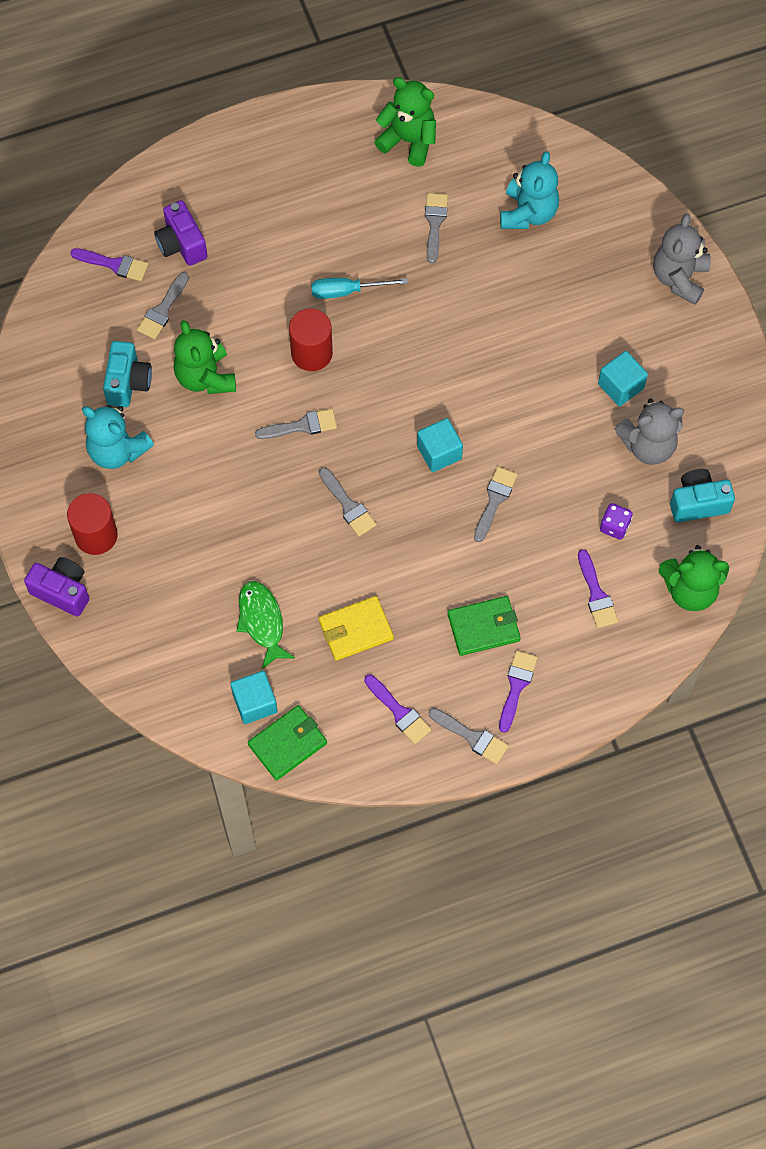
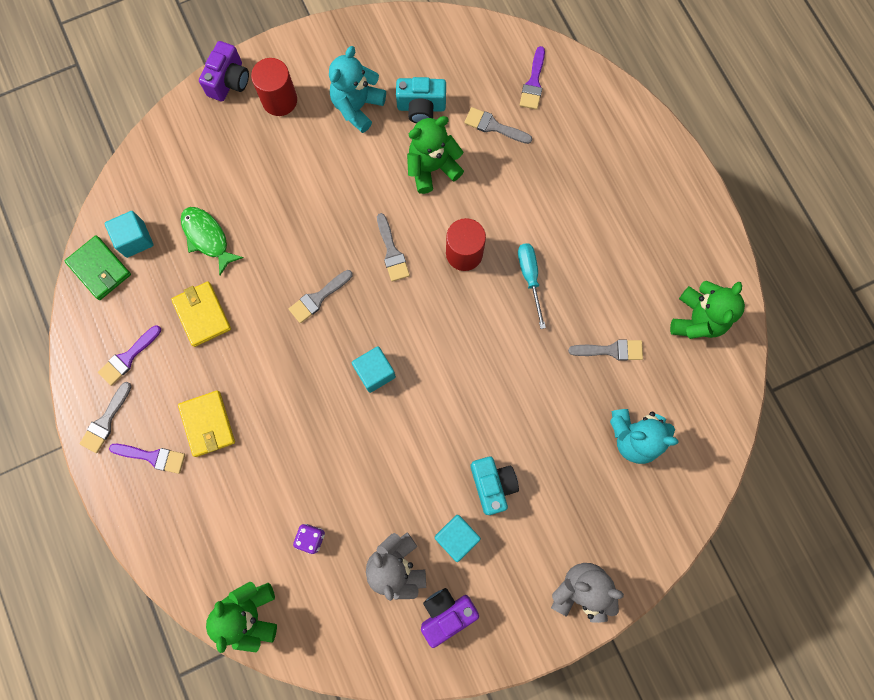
camera: 85 degrees right, 10 degrees up
purple camera [154,200,208,266] -> purple camera moved to [421,588,479,648]
green fish [236,581,295,669] -> green fish turned 105 degrees counterclockwise [181,207,244,276]
green wallet [448,596,521,656] -> yellow wallet [178,390,235,457]
grey brush [474,467,518,542] -> none
purple brush [578,549,618,628] -> none
turquoise camera [670,469,735,523] -> turquoise camera moved to [470,457,519,515]

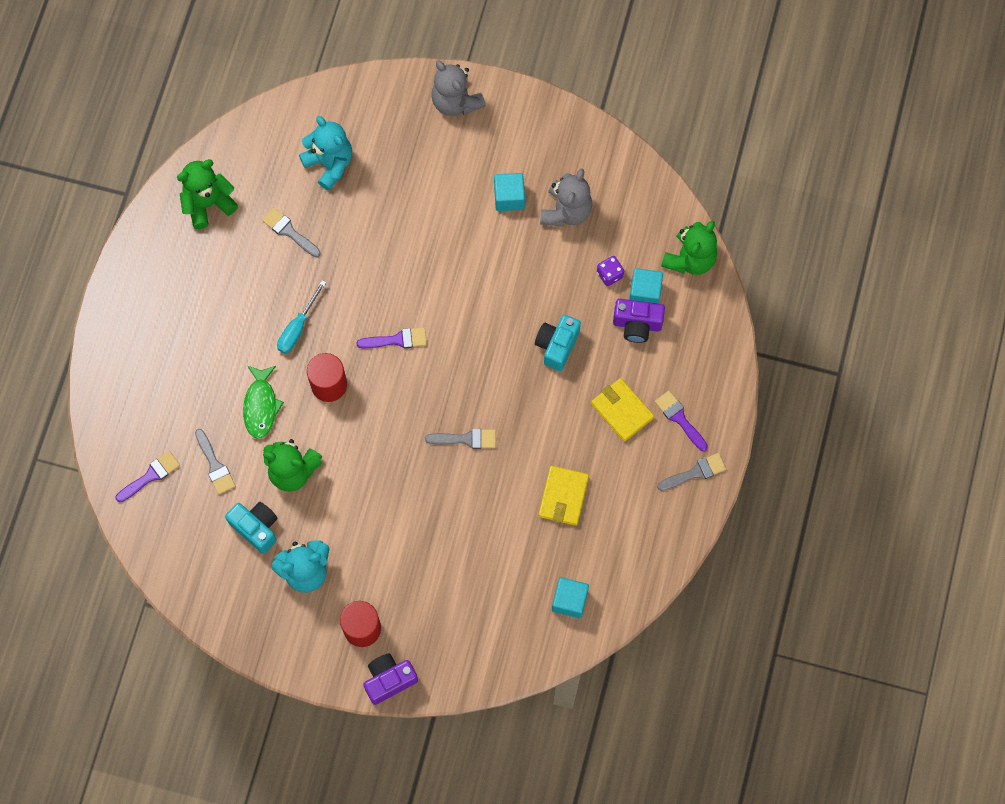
camera: 140 degrees left, 5 degrees down
green wallet [65,235,131,300] -> none
purple brush [98,325,161,386] -> purple brush moved to [356,327,427,349]
yellow wallet [178,390,235,457] -> yellow wallet turned 60 degrees counterclockwise [591,378,654,442]
green fish [181,207,244,276] -> green fish moved to [243,365,284,439]
turquoise cube [352,346,396,393] -> turquoise cube moved to [629,268,663,304]
grey brush [377,213,410,281] -> none
purple camera [421,588,479,648] -> purple camera moved to [613,299,665,343]
turquoise camera [470,457,519,515] -> turquoise camera moved to [535,315,581,371]

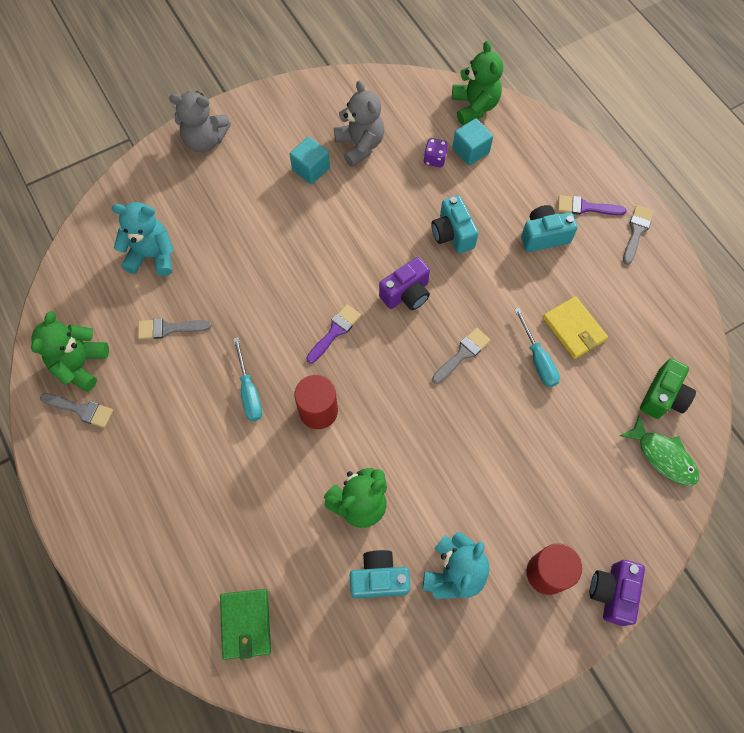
camera: 45 degrees left, 5 degrees down
purple brush [115,451,180,502] -> green wallet [220,589,271,660]
grey brush [195,429,236,495] -> grey brush moved to [40,393,113,428]
green fish [243,365,284,439] -> green fish moved to [619,414,699,486]
turquoise cube [552,577,589,618] -> green camera [640,358,696,419]
yellow wallet [591,378,654,442] -> turquoise camera [521,205,578,252]
purple camera [613,299,665,343] -> purple camera moved to [379,257,430,310]
none -> turquoise screwdriver [514,307,560,387]

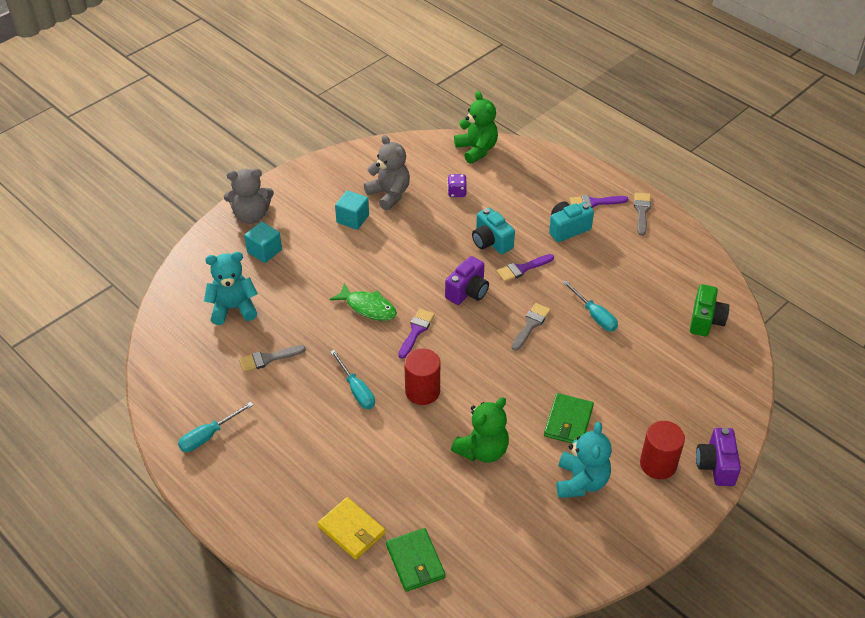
camera: 15 degrees left, 20 degrees down
green teddy bear [31,311,109,392] -> none
grey brush [40,393,113,428] -> turquoise screwdriver [178,402,253,452]
turquoise camera [350,550,410,598] -> none
turquoise cube [452,118,493,166] -> turquoise cube moved to [244,222,282,263]
yellow wallet [543,296,608,359] -> yellow wallet moved to [317,497,385,560]
green fish [619,414,699,486] -> green fish moved to [330,283,397,321]
none -> purple brush [497,254,554,282]
none -> green wallet [544,393,594,443]

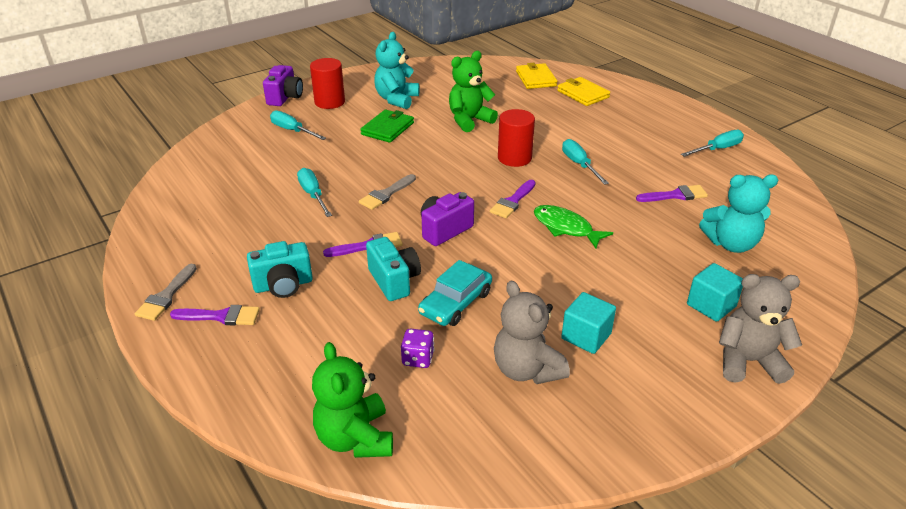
camera: 170 degrees left, 10 degrees down
grey brush [239,345,306,372] -> purple brush [636,185,708,202]
green wallet [386,528,445,592] -> yellow wallet [516,63,557,89]
green camera [690,284,729,336] -> none
none -> turquoise screwdriver [270,110,326,140]
none -> turquoise car [418,260,492,326]

